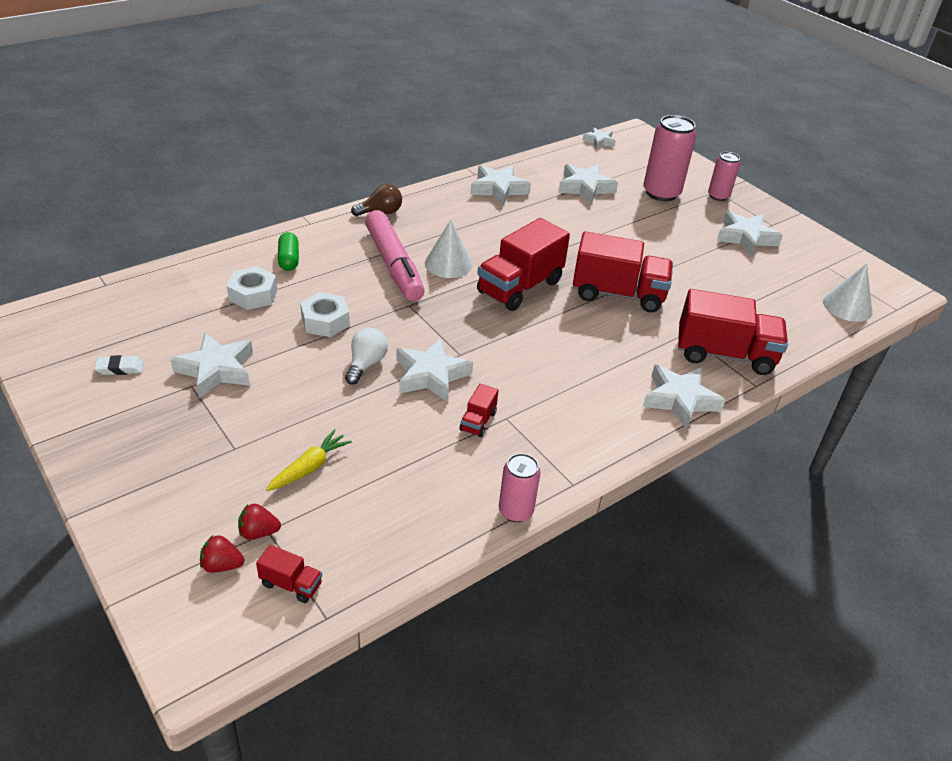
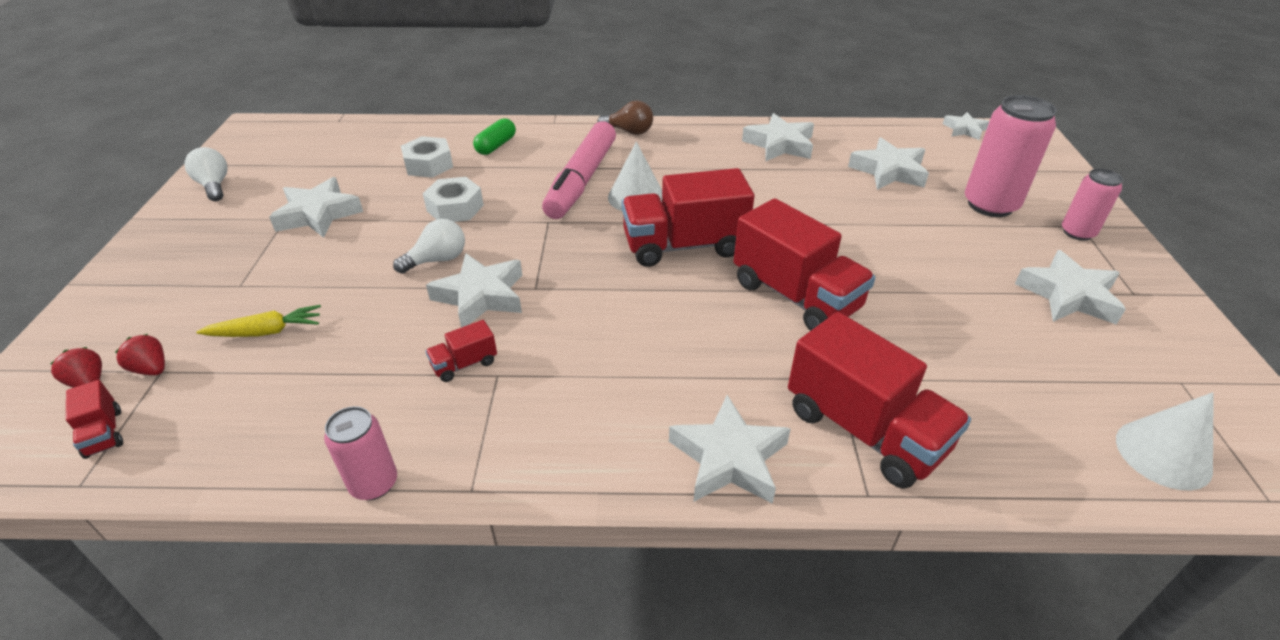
camera: 40 degrees right, 0 degrees up
white eraser [94,355,144,375] -> none
none -> white light bulb [185,147,227,201]

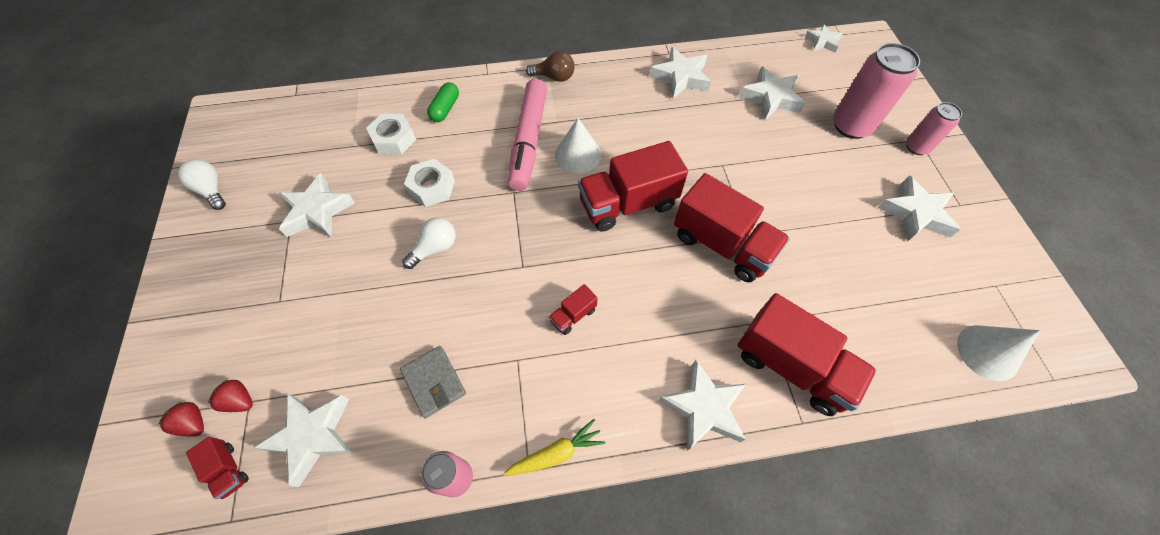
camera: 10 degrees left, 20 degrees up
yellow carrot [197,305,321,337] -> yellow carrot moved to [504,419,605,476]
white star [426,253,522,328] -> white star moved to [254,394,353,487]
red truck [426,320,497,382] -> red truck moved to [549,284,598,335]
none -> grey wallet [400,346,466,418]

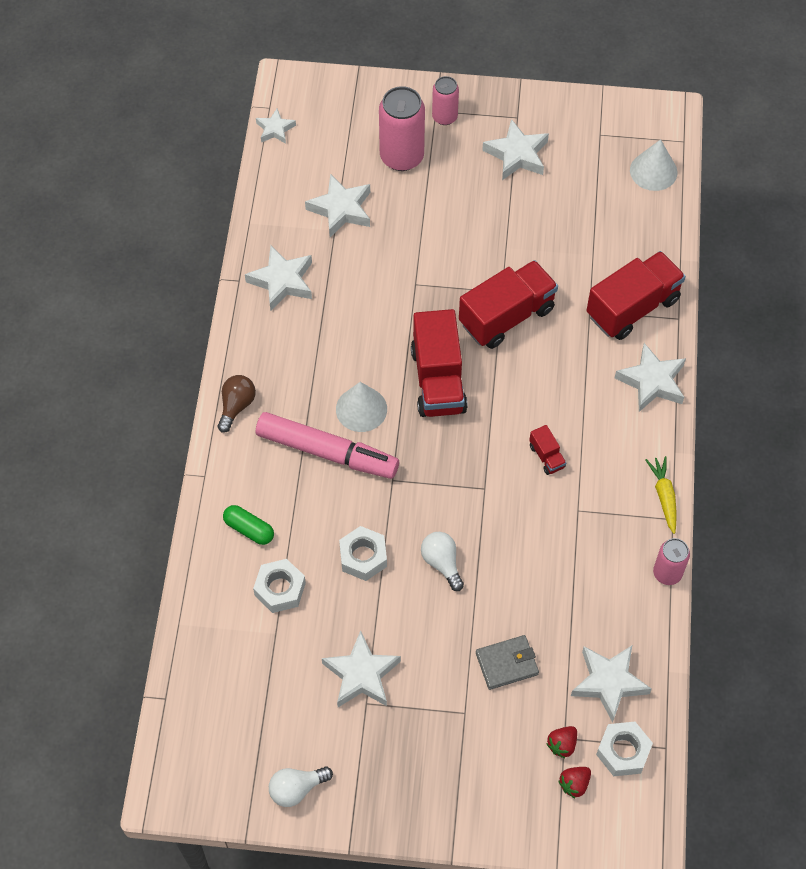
camera: 75 degrees left, 0 degrees up
red truck [186,437,249,499] -> white nut [596,722,653,776]
grey wallet [400,346,466,418] -> grey wallet moved to [476,635,539,690]

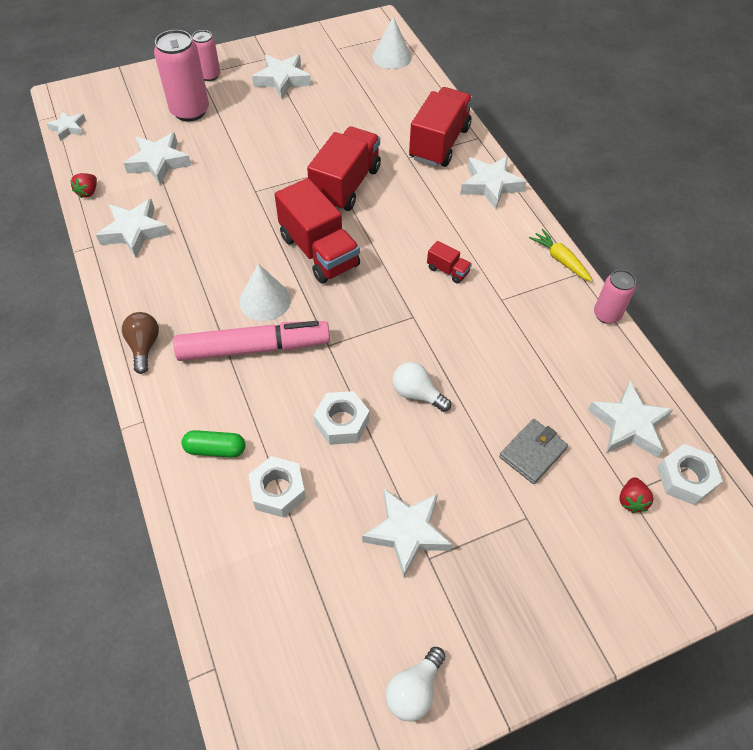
camera: 30 degrees left, 5 degrees down
red strawberry [559,767,591,798] -> red strawberry moved to [70,173,97,198]

